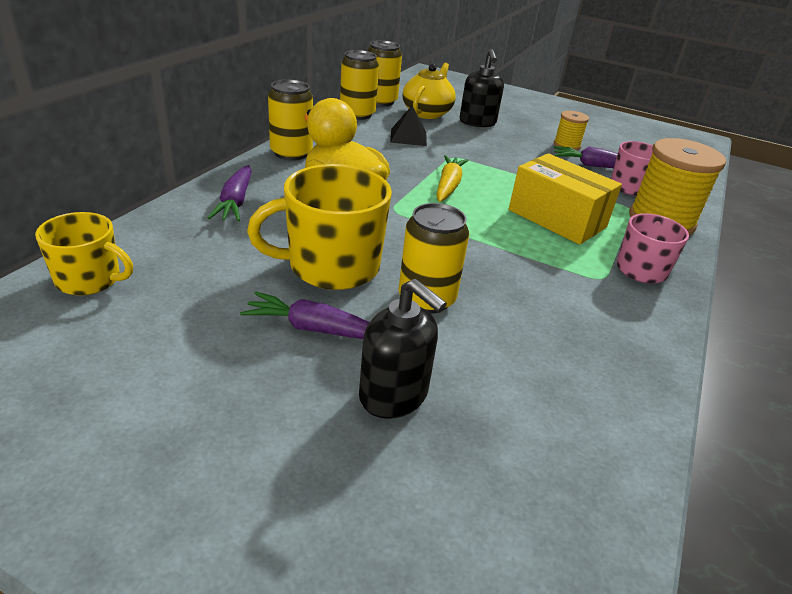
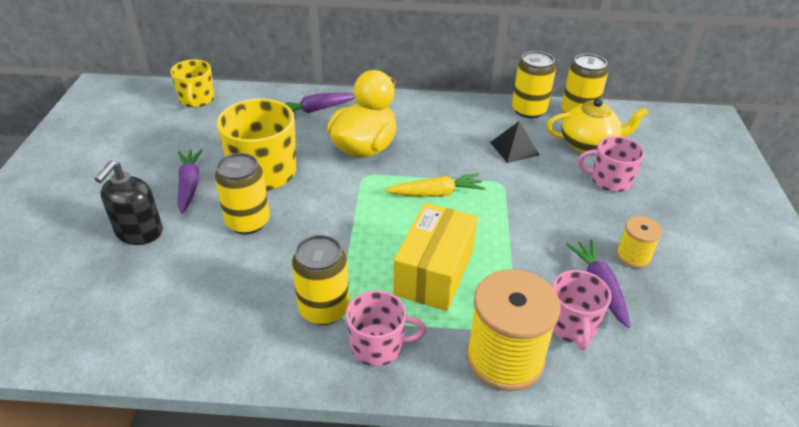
camera: 70 degrees right, 5 degrees up
yellow can [268,79,313,161] -> yellow can moved to [292,235,349,325]
black soap dispenser [460,49,504,127] -> pink mug [578,136,644,192]

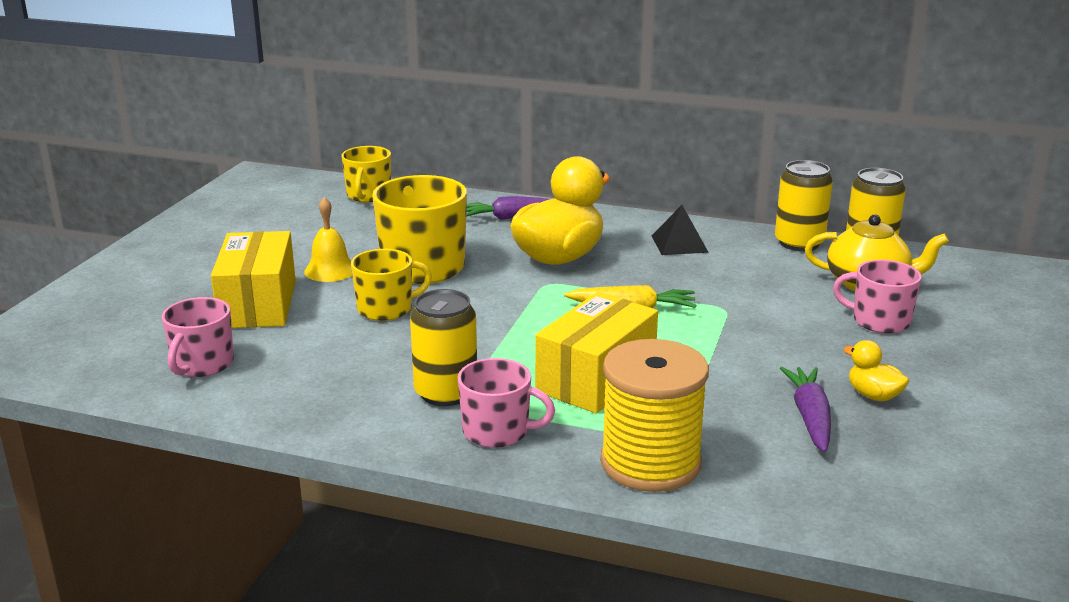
camera: 15 degrees right, 15 degrees down
black soap dispenser [95,161,163,245] -> yellow box [211,231,296,328]
purple carrot [178,149,203,213] -> yellow bell [304,197,352,282]
yellow can [215,153,270,234] -> yellow mug [351,249,432,321]
black pyramid [490,121,539,163] -> black pyramid moved to [652,205,709,255]
pink mug [552,270,611,350] -> pink mug moved to [162,297,234,377]
yellow spool [616,216,662,268] -> yellow duck [843,340,909,401]

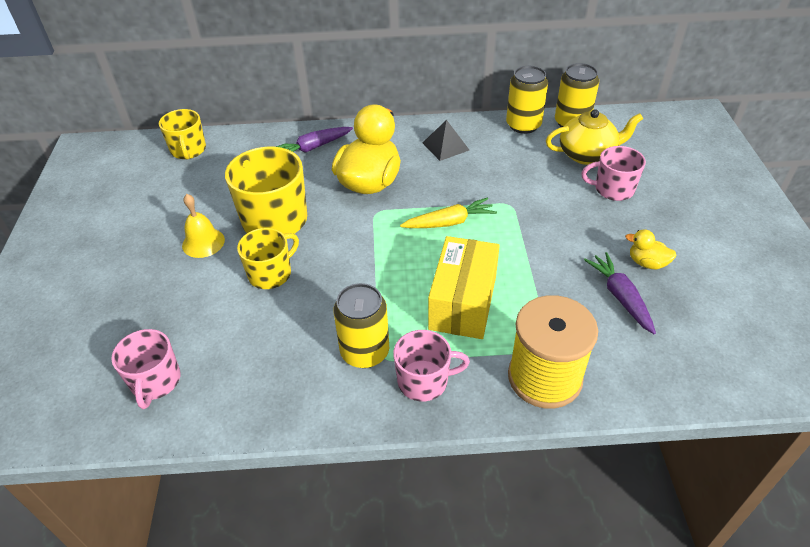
camera: 20 degrees left, 20 degrees up
yellow box [211,231,296,328] -> none

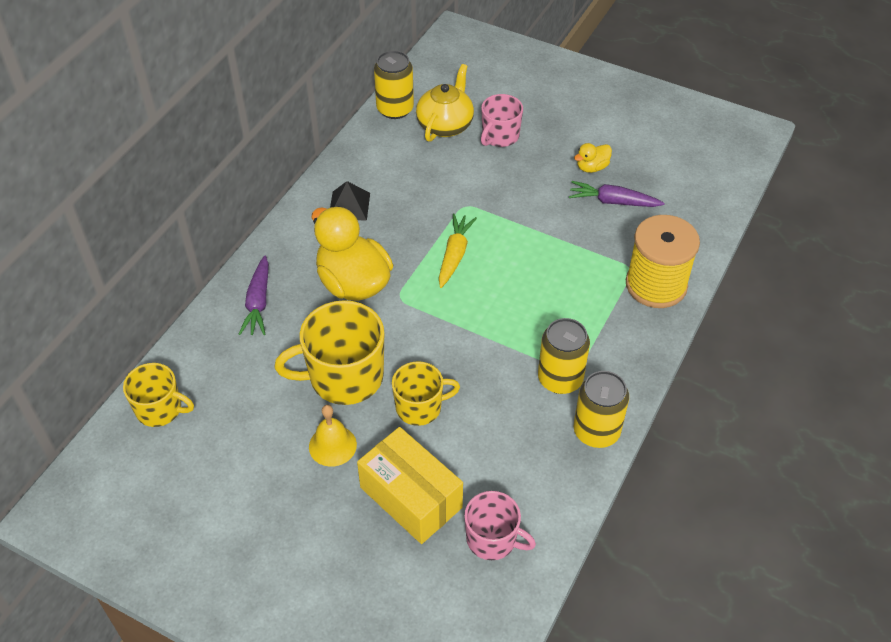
camera: 60 degrees left, 5 degrees up
yellow mug [237,228,299,289] -> yellow mug turned 90 degrees clockwise [392,361,460,426]
pink mug [393,330,470,402] -> none
yellow box [428,236,500,339] -> yellow box moved to [357,427,463,544]
yellow can [506,66,548,134] -> yellow can moved to [574,371,629,448]

